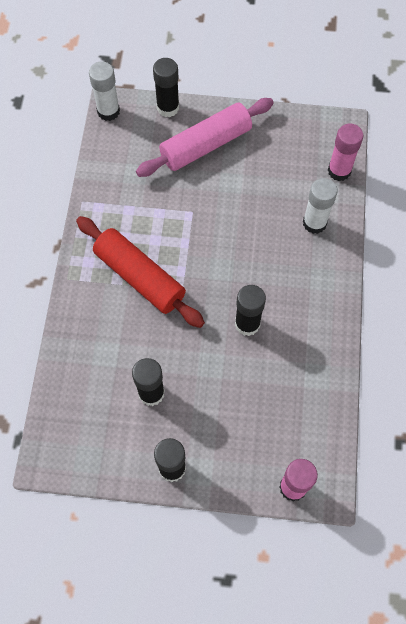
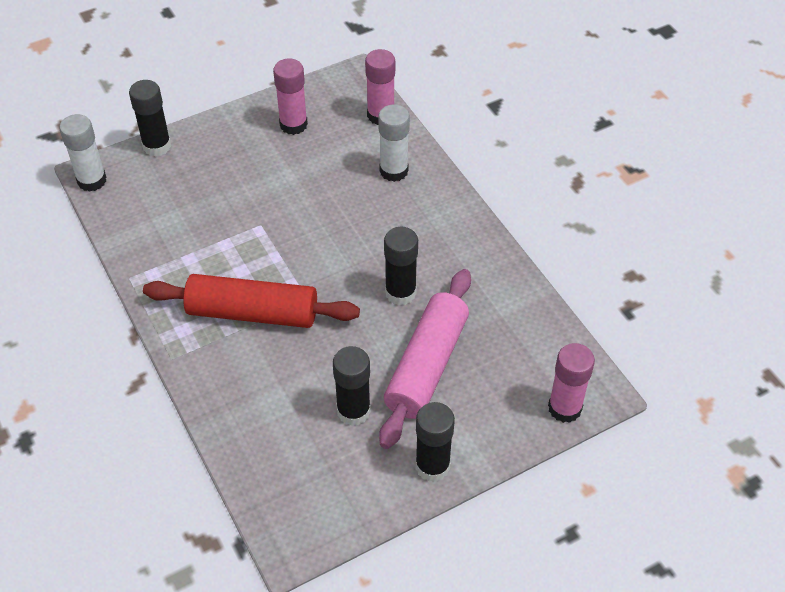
camera: 35 degrees left, 15 degrees down
pink rolling pin [136,98,274,177] -> pink rolling pin moved to [379,269,471,449]
none -> pink glue stick [273,59,308,135]

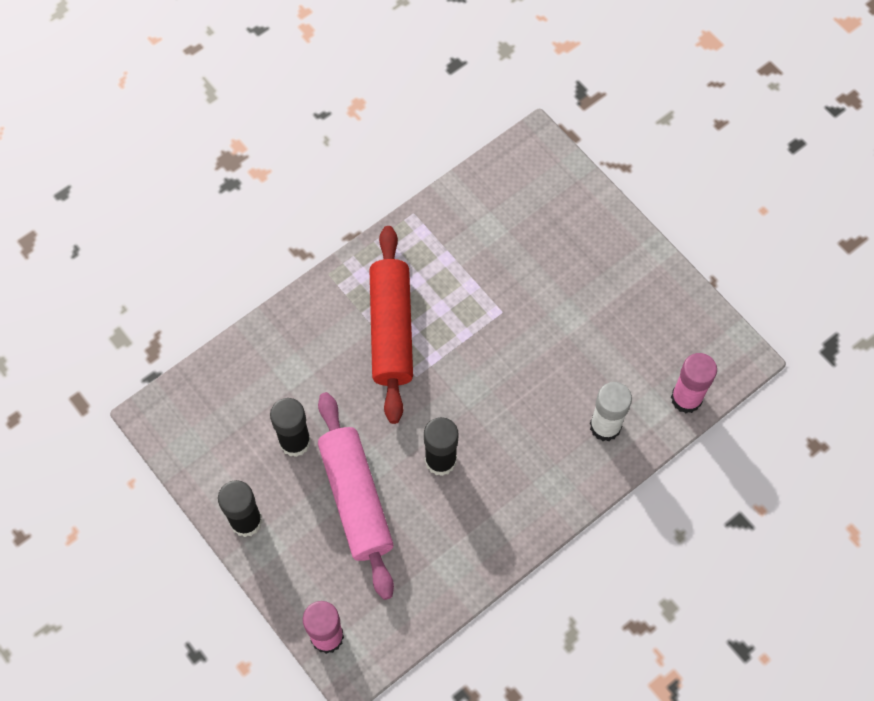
camera: 80 degrees right, 15 degrees up
white glue stick [59,114,106,192] -> none
black glue stick [129,80,171,157] -> none
pink glue stick [273,59,308,135] -> none
pink rolling pin [379,269,471,449] -> pink rolling pin turned 60 degrees clockwise [318,392,394,600]

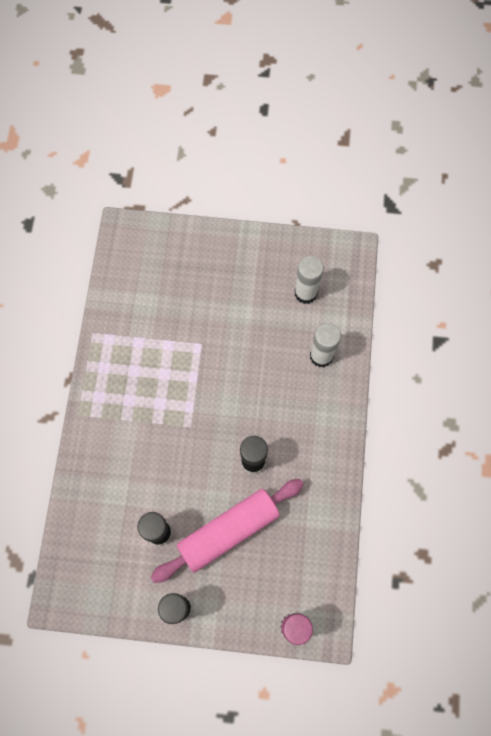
camera: 45 degrees left, 5 degrees up
pink rolling pin [318,392,394,600] -> pink rolling pin turned 60 degrees counterclockwise [151,479,304,583]
red rolling pin [370,226,413,424] -> none
pink glue stick [671,353,717,413] -> none
none -> white glue stick [294,256,324,304]

